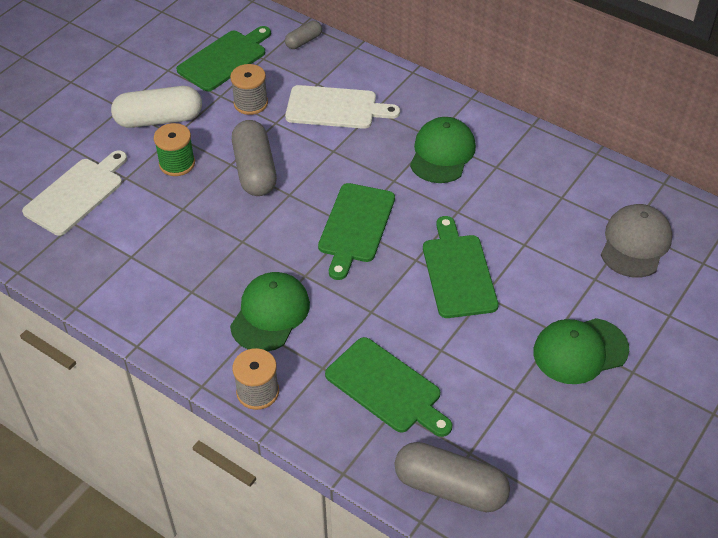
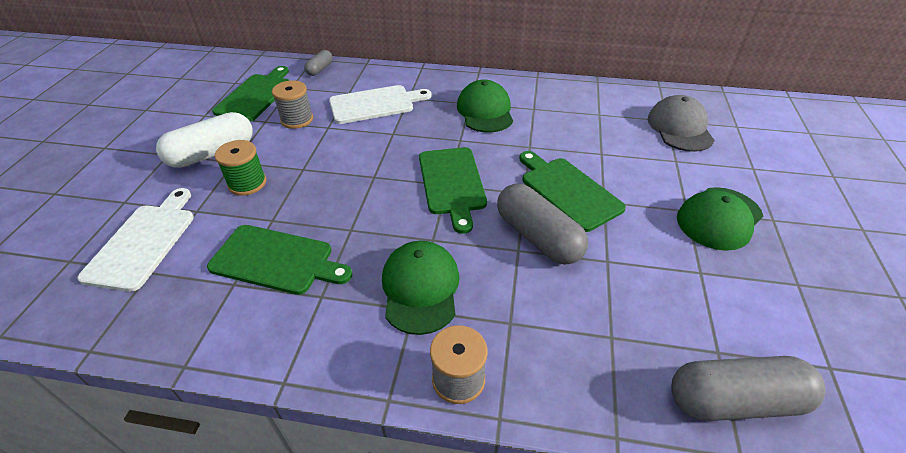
camera: 25 degrees left, 5 degrees down
grey capsule [232,120,277,196] -> grey capsule moved to [497,184,588,265]
green cutting board [325,337,452,437] -> green cutting board moved to [207,225,353,295]

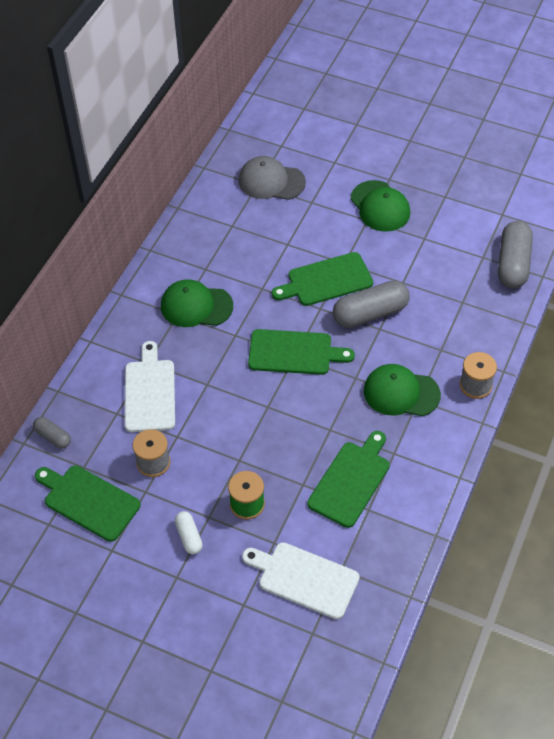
camera: 75 degrees left, 10 degrees up
white capsule [156,112,253,168] -> white capsule [175,511,203,554], size x0.52

